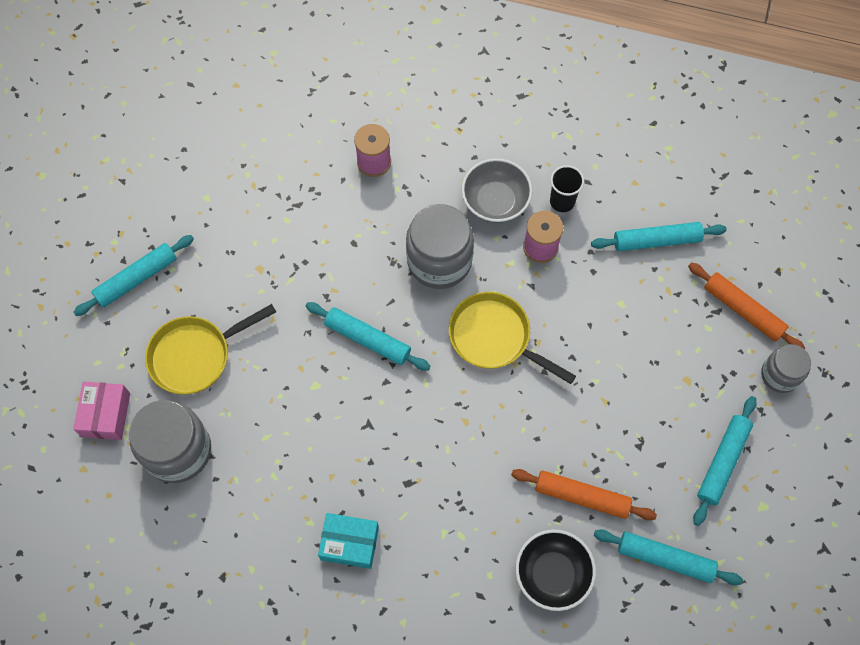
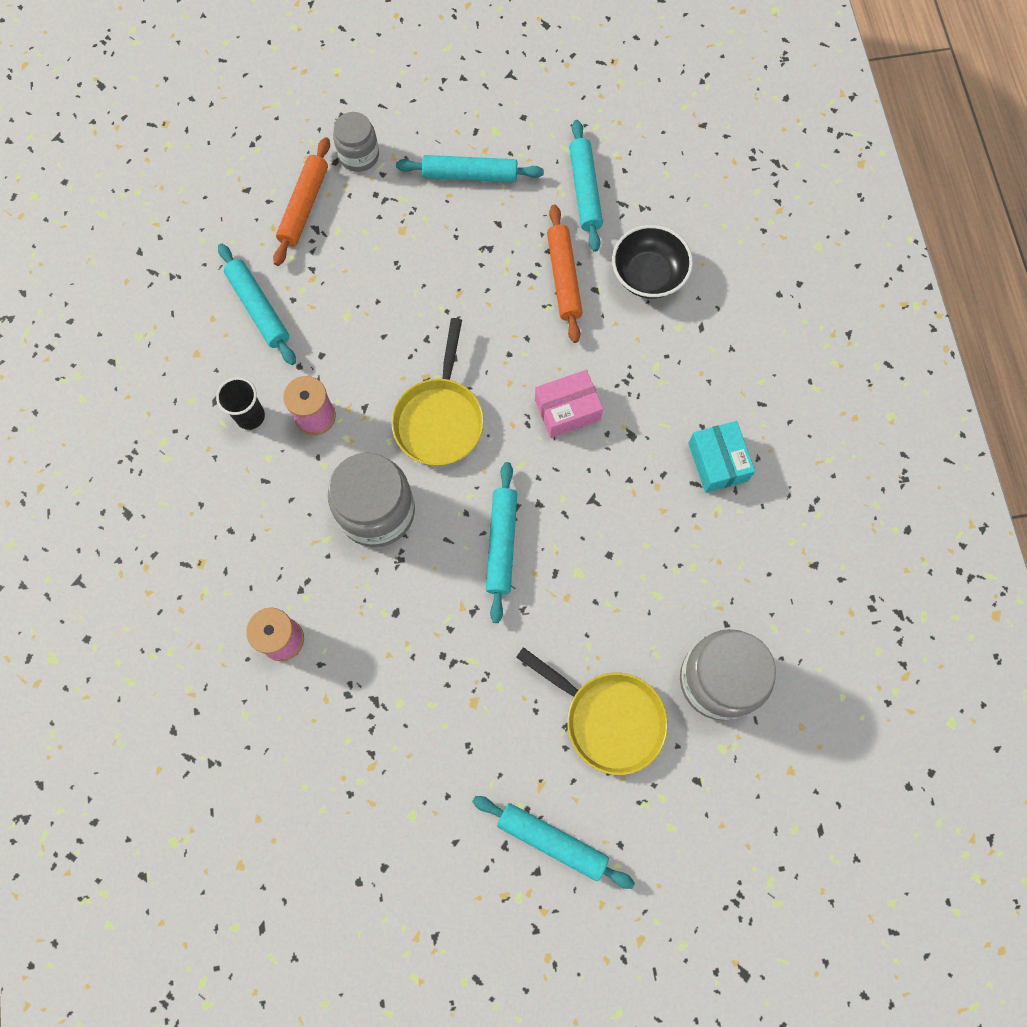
camera: 115 degrees left, 5 degrees up
pink box [73,381,130,440] -> pink box moved to [535,370,603,438]
grey bowl [461,158,533,223] -> none

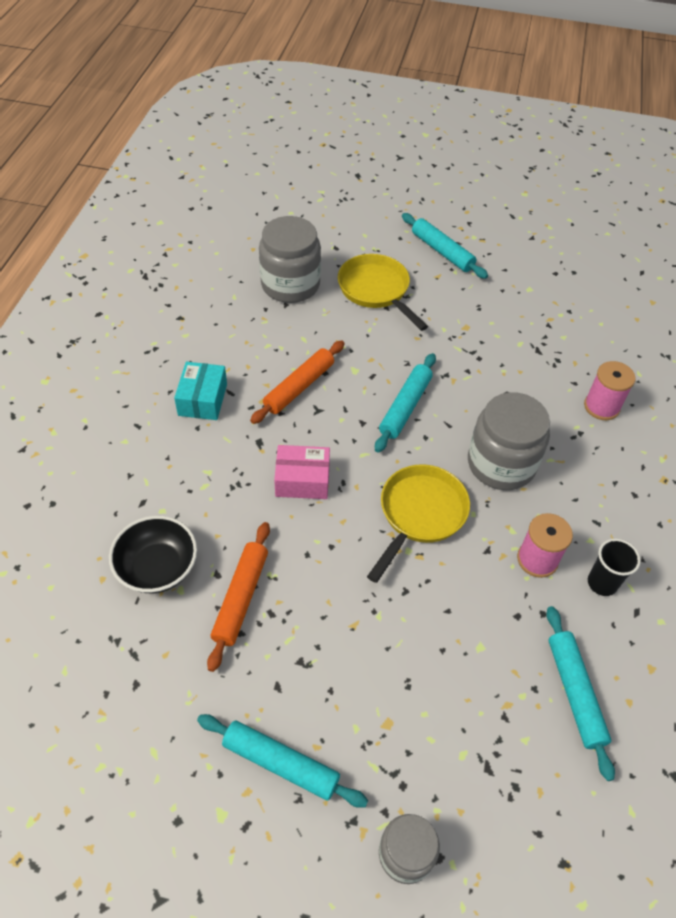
camera: 160 degrees left, 20 degrees down
orange rolling pin [273,137,330,266] -> orange rolling pin moved to [250,341,345,424]
turquoise rolling pin [569,120,603,252] -> none

